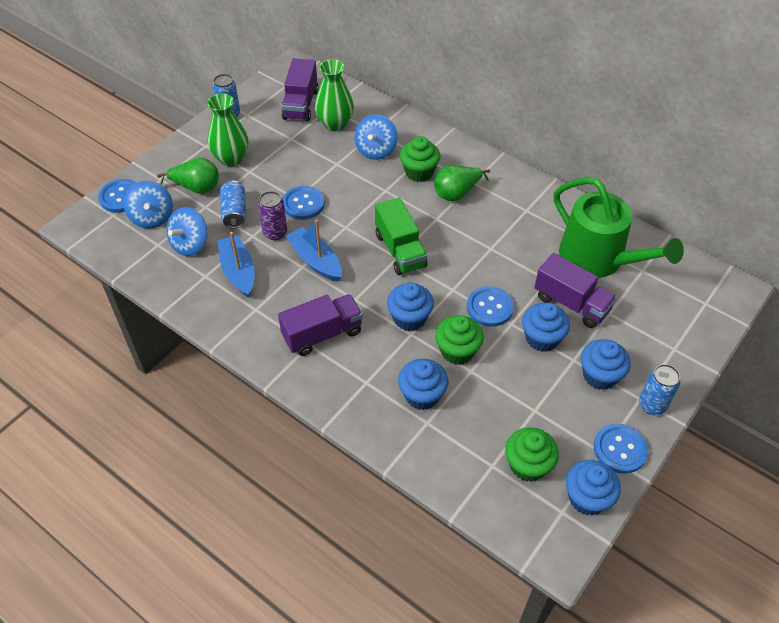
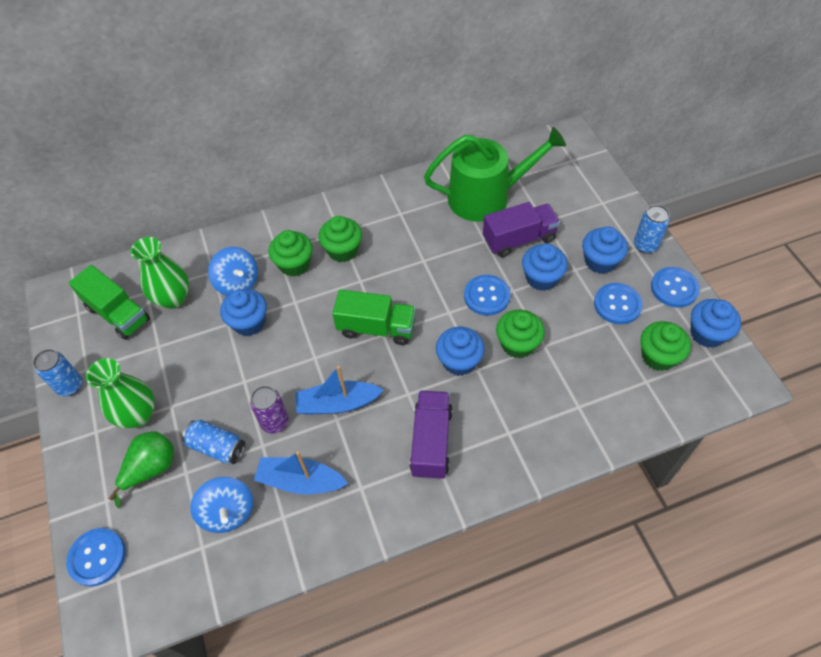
camera: 55 degrees left, 5 degrees up
blue spinning top [123,181,173,229] -> none
purple truck [281,58,318,122] -> green truck [69,265,150,340]
blue button [282,186,325,220] -> blue button moved to [594,283,643,324]
blue cupcake [398,359,449,410] -> blue cupcake moved to [220,289,267,336]
green pear [434,165,490,201] -> green cupcake [318,216,362,262]

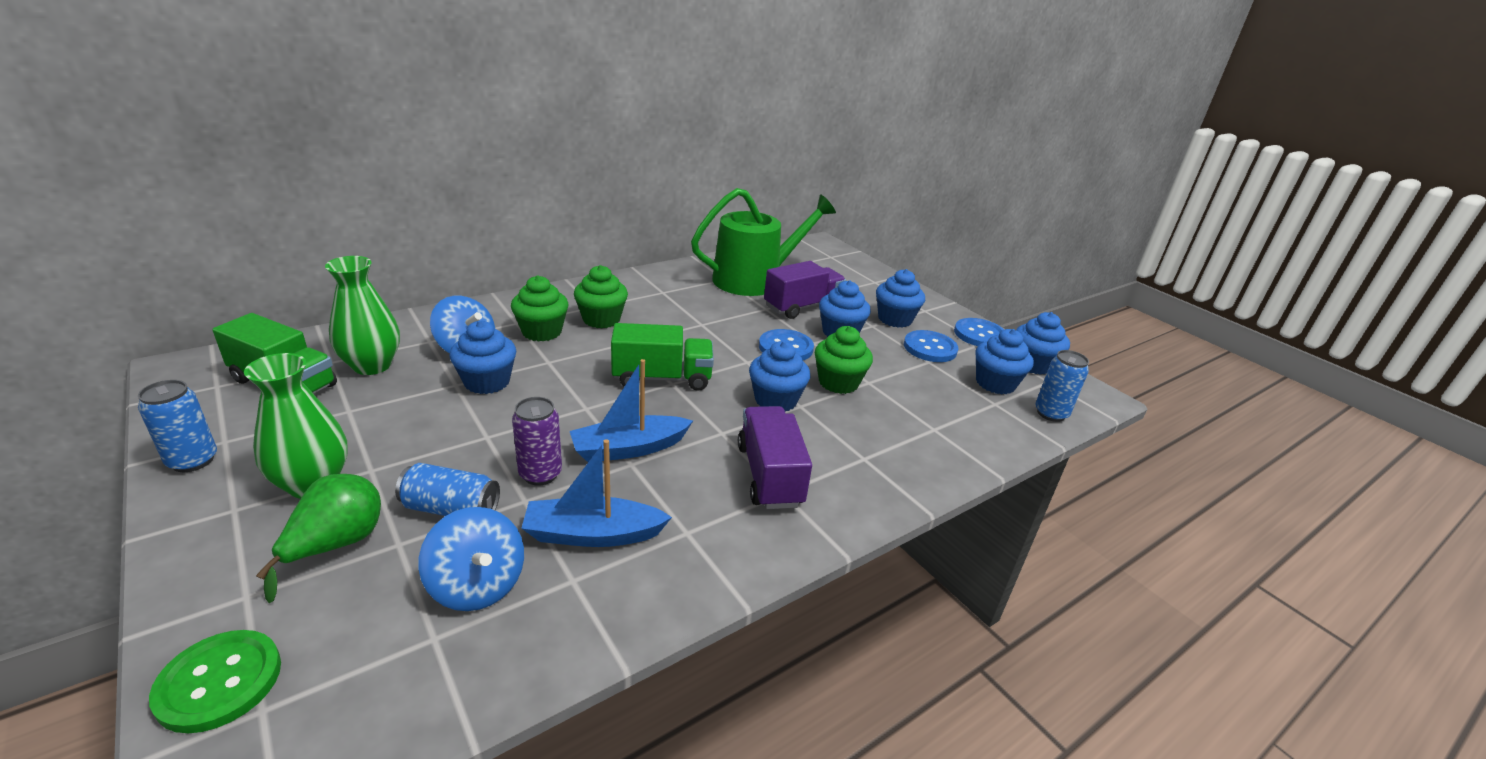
camera: 20 degrees left, 25 degrees down
blue button [66,528,126,586] -> green button [149,630,281,733]
blue can [634,205,670,254] -> blue can moved to [1035,350,1089,422]
green cupcake [640,321,691,371] -> blue cupcake [976,329,1034,394]

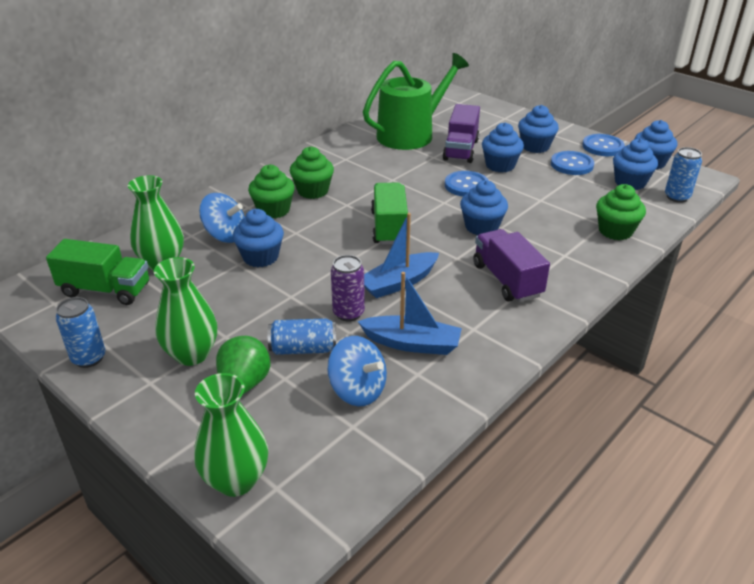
camera: 10 degrees left, 5 degrees up
green button [149,630,281,733] -> green vase [194,373,268,497]
blue boat [521,439,672,547] -> blue boat turned 150 degrees counterclockwise [357,272,462,355]
green truck [611,323,714,391] -> green truck turned 75 degrees counterclockwise [371,183,408,245]
purple truck [764,261,846,319] -> purple truck turned 150 degrees clockwise [443,104,480,163]
green cupcake [815,326,873,394] -> green cupcake moved to [596,184,646,240]

